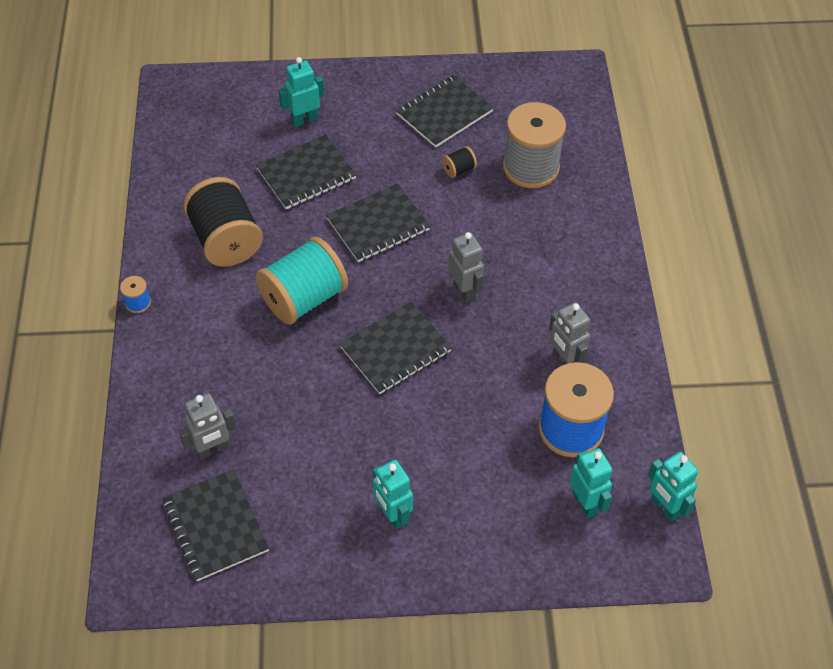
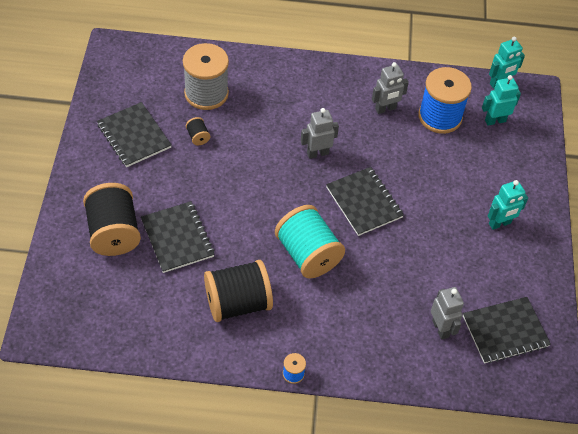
camera: 85 degrees left, 0 degrees up
turquoise robot [278,57,324,127] -> black spool [83,183,141,256]
black notebook [326,184,430,262] -> none

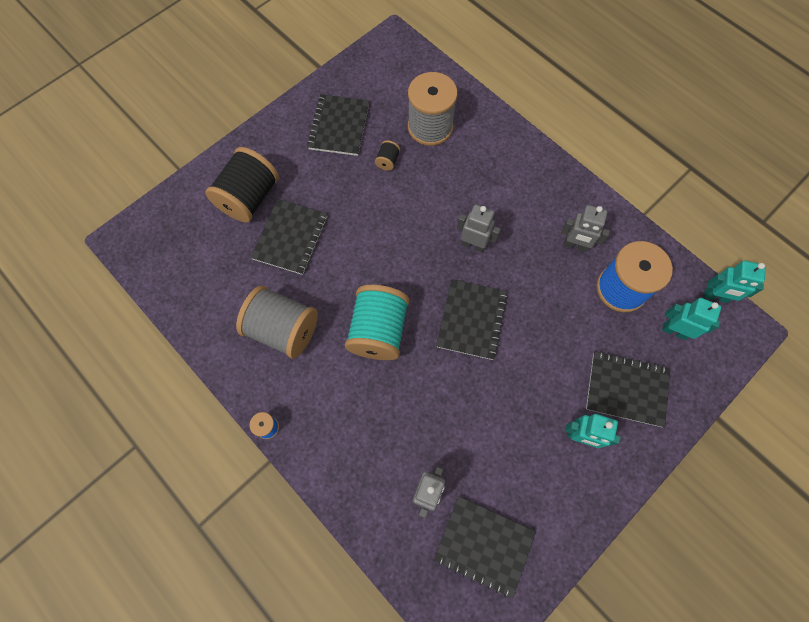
camera: 45 degrees right, 15 degrees up
black spool [204,260,273,322] -> grey spool [236,286,318,359]
none -> black notebook [586,351,670,427]

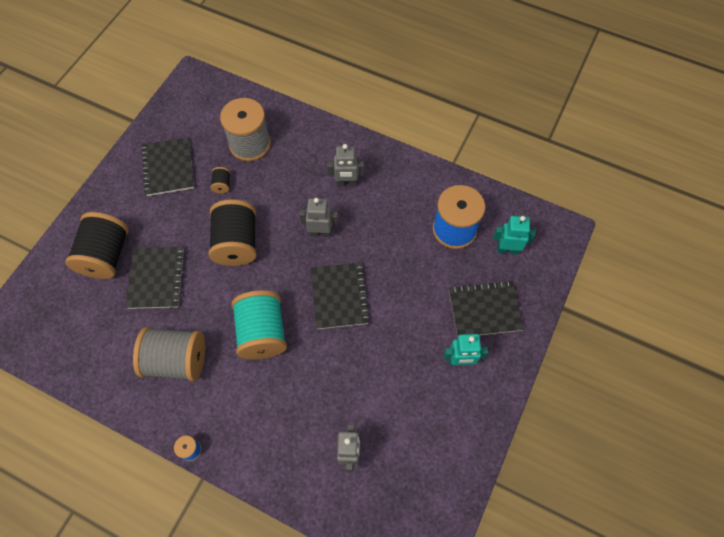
camera: 20 degrees left, 5 degrees down
black notebook [434,496,536,598] -> none
grey robot [561,205,610,252] -> grey robot moved to [328,144,364,187]
turquoise robot [704,261,766,303] -> none
none -> black spool [209,199,257,266]

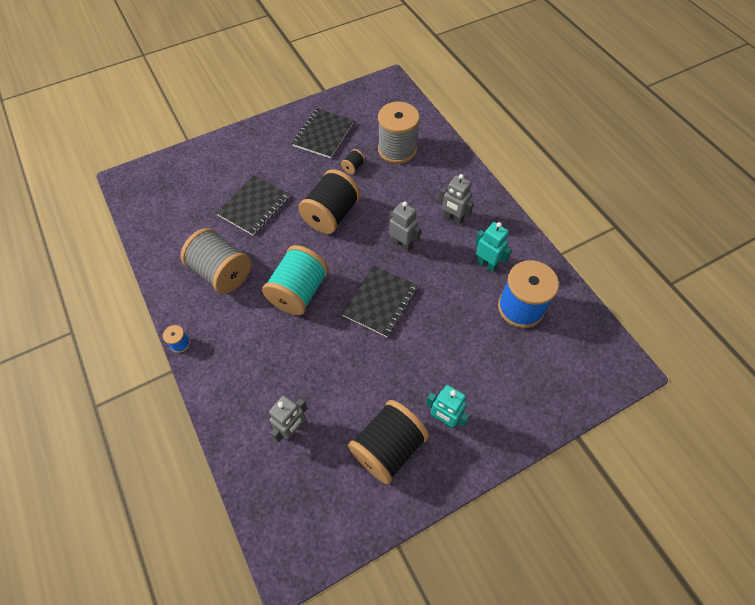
camera: 35 degrees right, 5 degrees down
black spool [65,212,129,279] -> black spool moved to [348,400,429,484]
black notebook [449,280,524,337] -> none
turquoise robot [493,216,535,254] -> turquoise robot moved to [475,222,512,272]

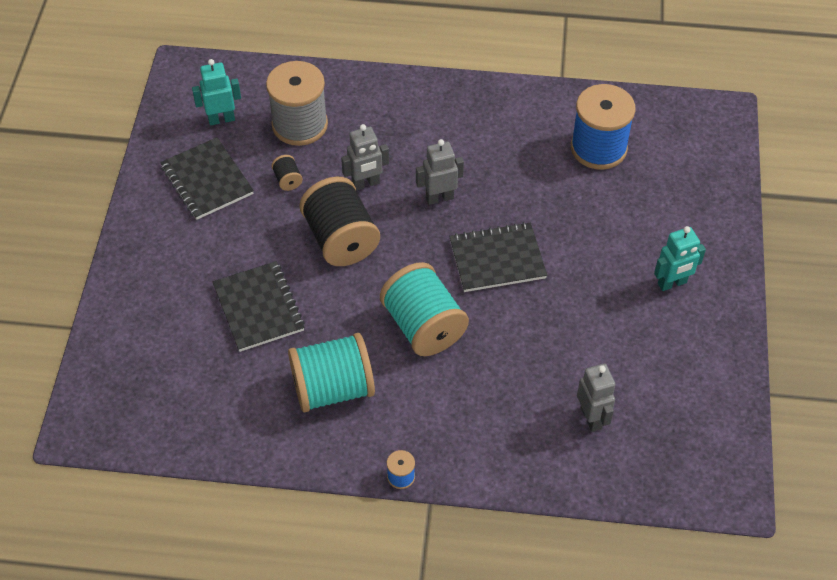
camera: 55 degrees left, 5 degrees down
grey spool [181,228,251,294] -> turquoise spool [288,333,375,412]
black notebook [342,265,417,337] -> black notebook turned 75 degrees counterclockwise [449,222,547,292]
black spool [348,400,429,484] -> none
grey robot [439,174,474,225] -> grey robot moved to [341,124,389,191]
turquoise robot [475,222,512,272] -> turquoise robot moved to [192,59,241,125]

